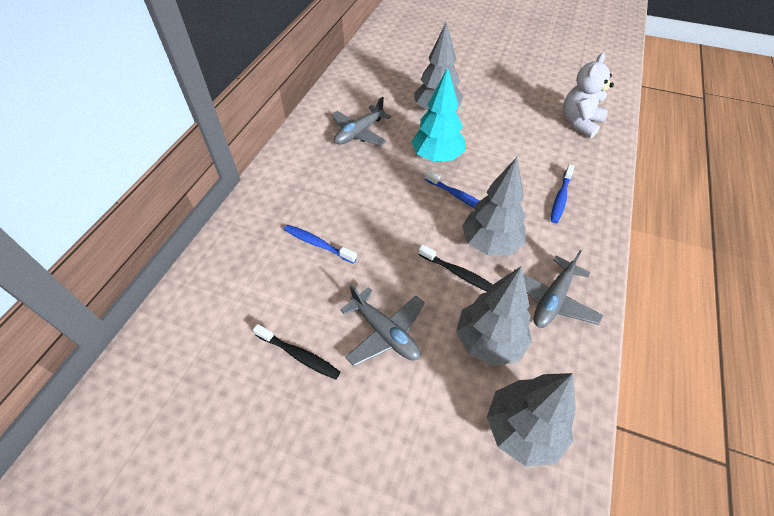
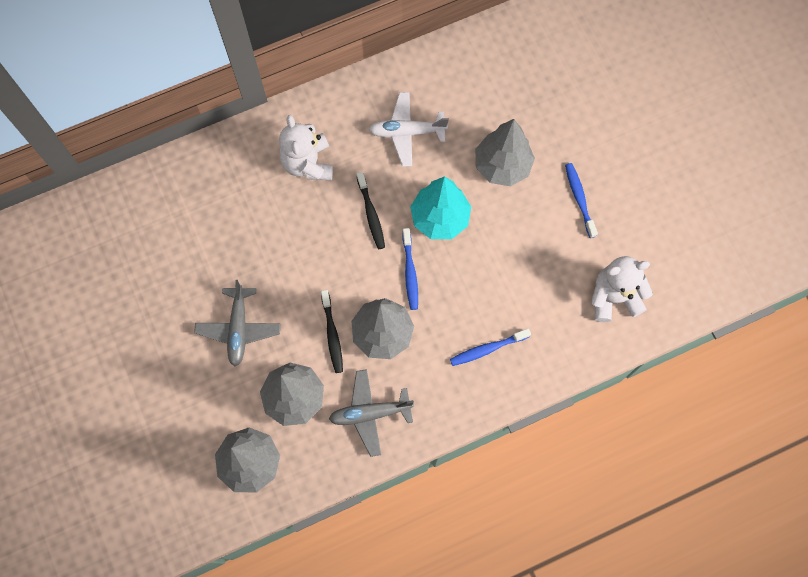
camera: 45 degrees right, 20 degrees up
black toothbrush [253,324,340,380] -> black toothbrush moved to [357,172,385,249]
blue toothbrush [284,225,357,263] -> blue toothbrush moved to [565,163,598,238]
grey plane [331,97,391,146] -> white plane [369,92,449,167]
none -> white teddy bear [279,115,333,180]

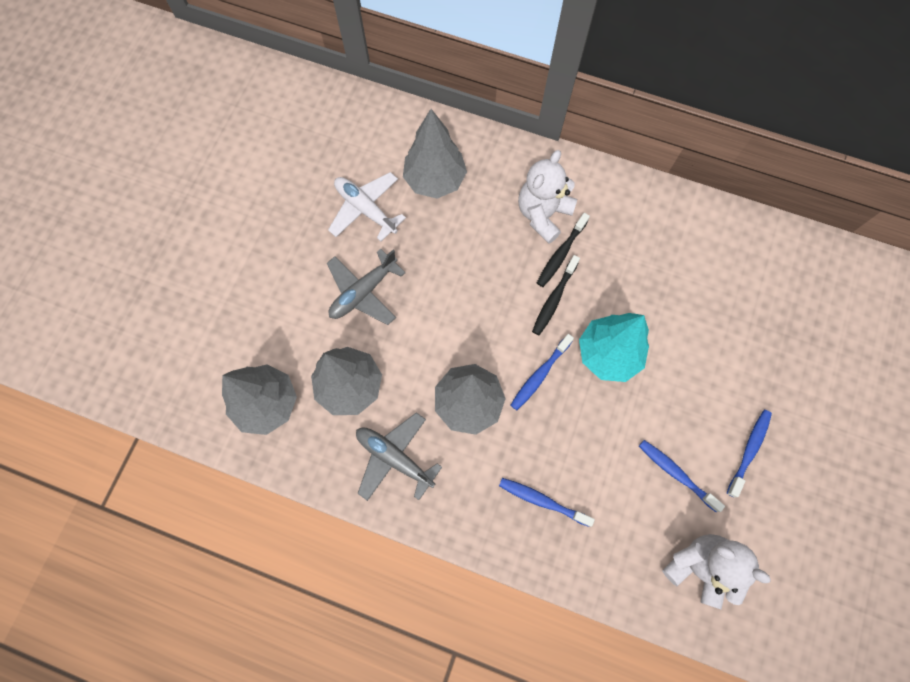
camera: 45 degrees right, 0 degrees up
black toothbrush [321,290,343,373] -> black toothbrush moved to [537,213,590,287]
white plane [369,92,449,167] -> white plane moved to [328,172,406,241]
grey tree [476,119,535,186] -> grey tree moved to [403,109,467,199]
none -> blue toothbrush [639,440,725,512]

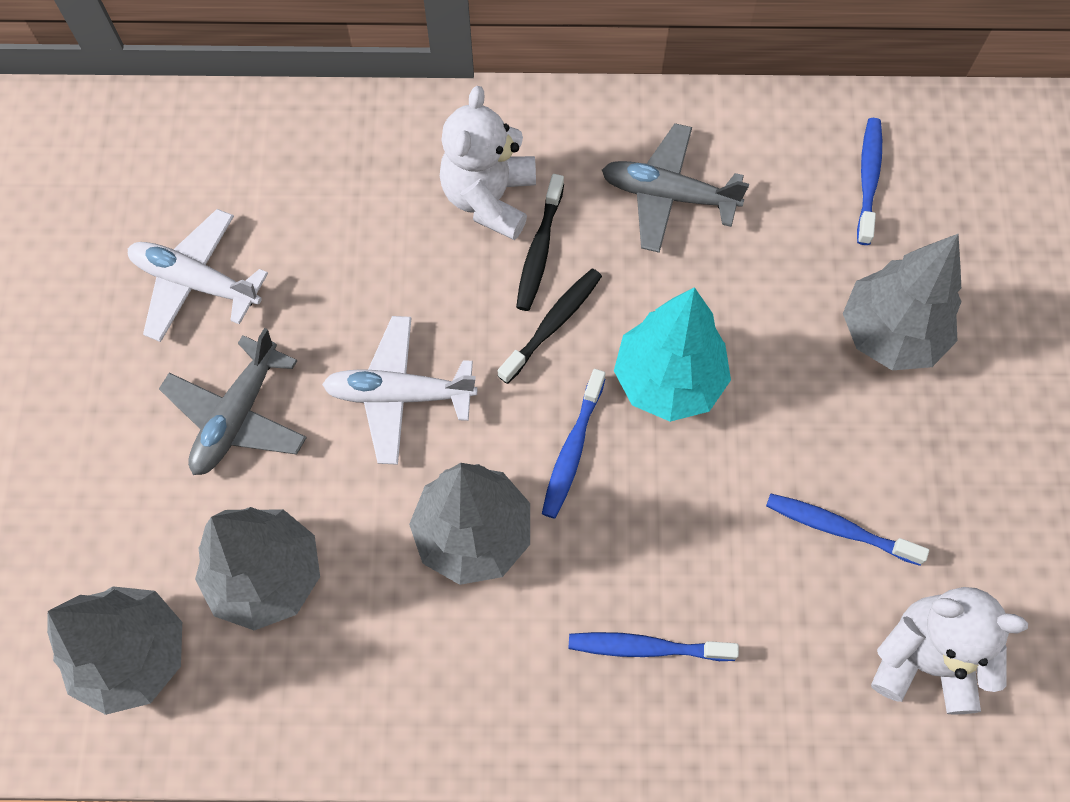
camera: 20 degrees left, 5 degrees down
grey plane [356,412,442,501] -> grey plane moved to [602,123,749,253]
grey tree [403,109,467,199] -> grey tree moved to [843,234,962,370]
black toothbrush [532,255,580,335] -> black toothbrush turned 150 degrees counterclockwise [497,268,602,384]
blue toothbrush [727,410,772,498] -> blue toothbrush moved to [857,118,882,245]
none -> white plane [322,316,477,465]

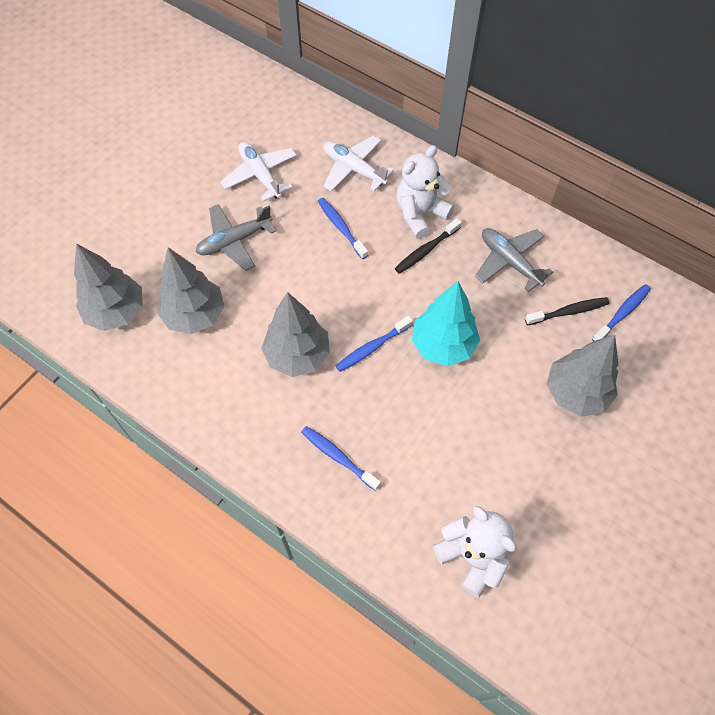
camera: 35 degrees right, 5 degrees down
white plane [322,316,477,465] -> white plane moved to [323,136,394,192]
black toothbrush [497,268,602,384] -> black toothbrush moved to [525,297,609,325]
blue toothbrush [766,494,929,566] -> blue toothbrush moved to [318,198,368,259]

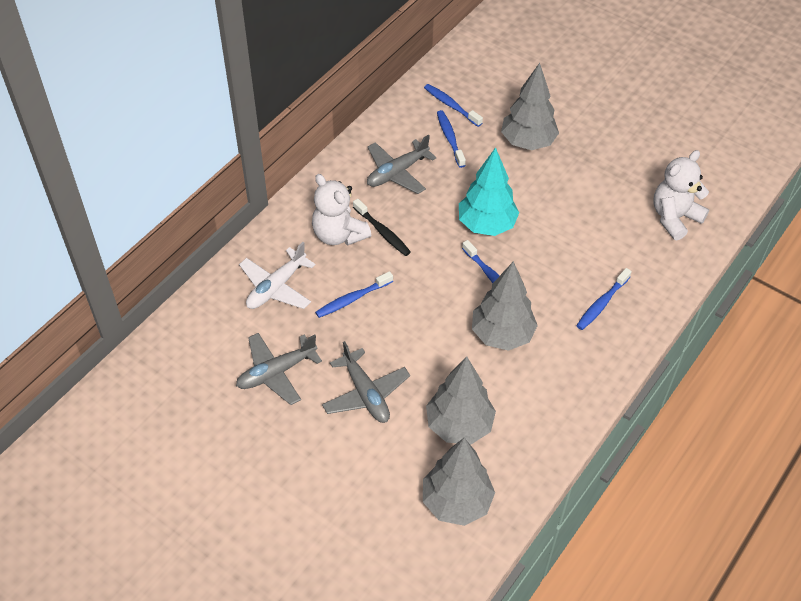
camera: 90 degrees left, 10 degrees down
white plane [220,142,297,202] -> grey plane [236,333,322,405]
black toothbrush [525,297,609,325] -> blue toothbrush [437,110,466,168]

